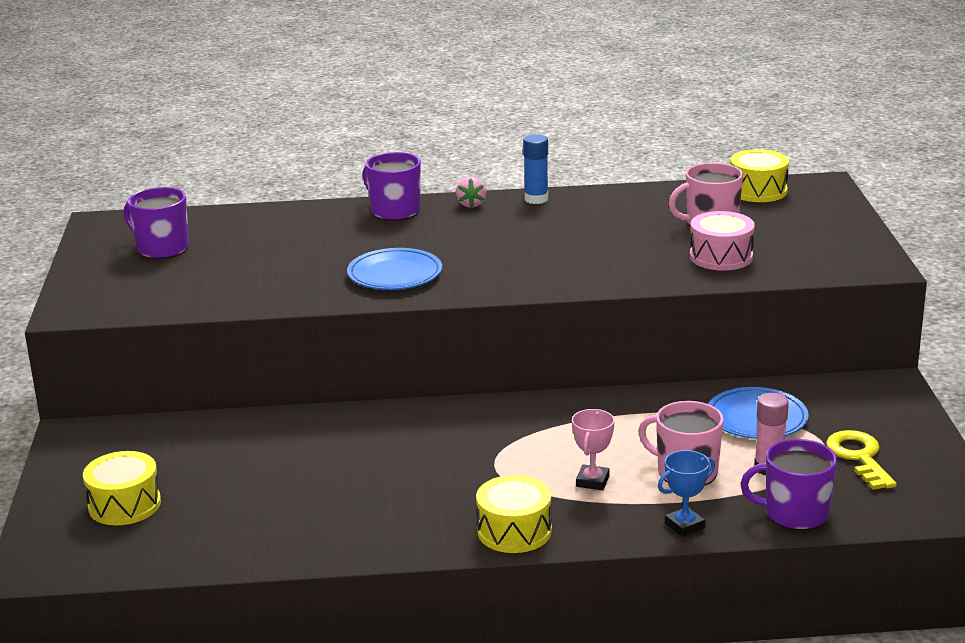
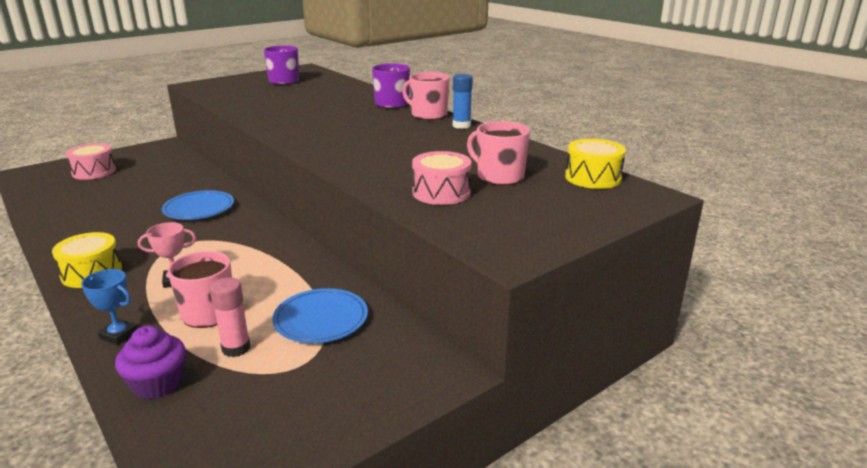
camera: 55 degrees right, 0 degrees up
yellow drum [83,451,161,525] -> pink drum [66,143,116,180]
blue plate [347,248,442,290] -> blue plate moved to [162,190,234,220]
pink strawberry [456,177,487,208] -> pink mug [402,72,450,120]
purple mug [740,439,837,531] -> purple cupcake [115,326,185,399]
yellow key [826,430,897,490] -> none

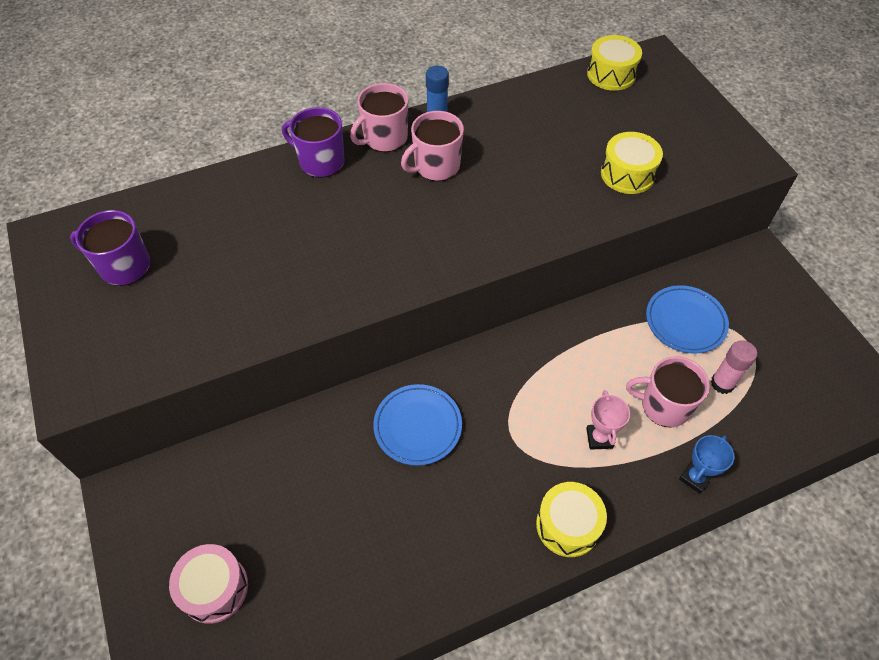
camera: 75 degrees left, 30 degrees up
purple cupcake [115,326,185,399] -> none
pink drum [412,151,472,205] -> yellow drum [601,132,663,194]
pink mug [467,121,530,186] -> pink mug moved to [401,111,464,181]

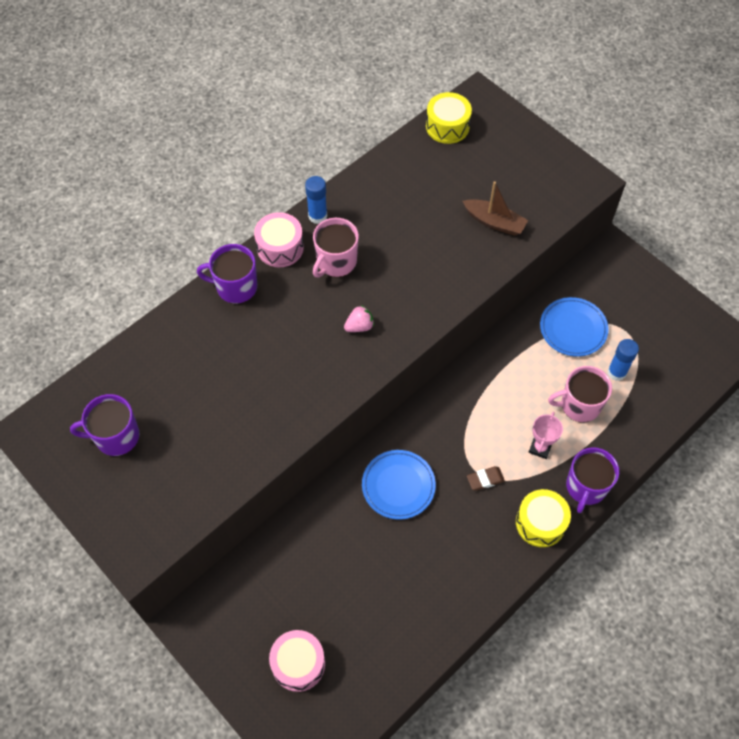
camera: 20 degrees left, 5 degrees up
pink mug [350,83,408,152] -> pink drum [254,212,304,267]
pink trophy [586,390,630,450] -> pink trophy turned 45 degrees clockwise [529,412,563,459]
yellow drum [601,132,663,194] -> brown boat [463,181,528,236]
blue trophy [679,435,735,494] -> none
pink glue stick [711,340,757,394] -> blue glue stick [607,339,639,381]
none -> pink strawberry [344,305,374,332]
none -> brown eraser [467,466,505,491]
none -> purple mug [566,447,619,513]

